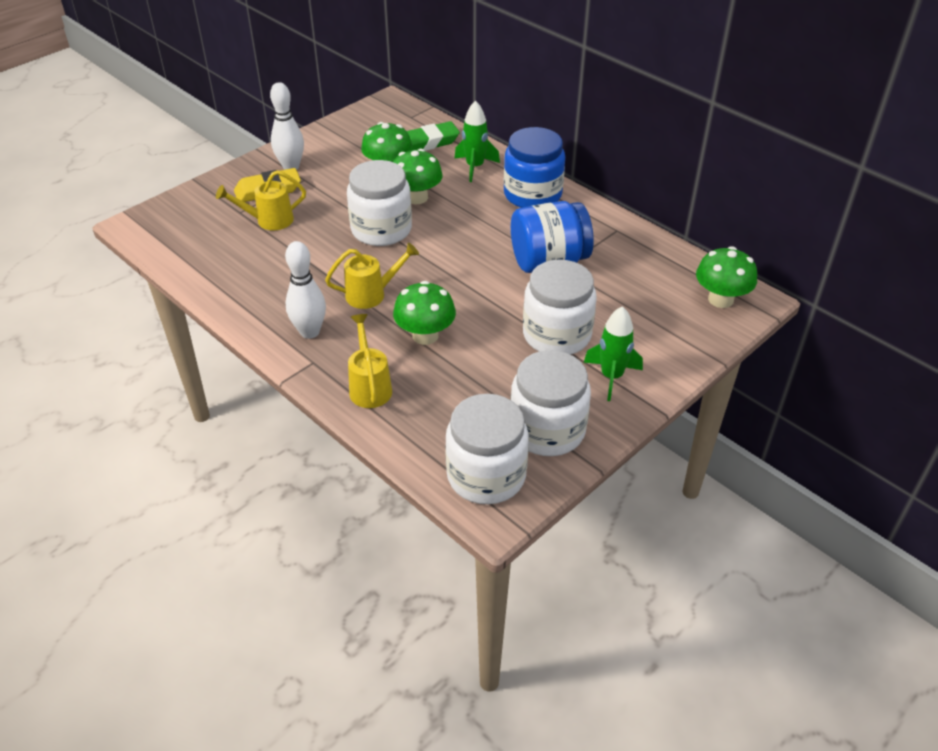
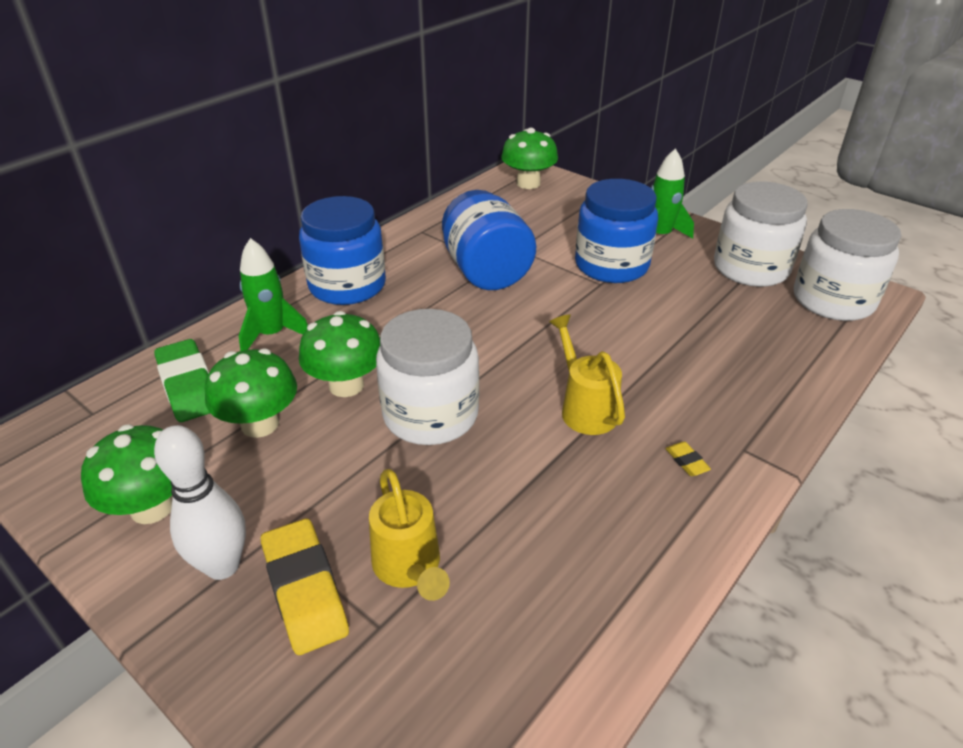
camera: 95 degrees left, 5 degrees down
white bowling pin [285,241,326,339] -> yellow eraser [666,442,711,476]
yellow watering can [348,314,392,408] -> none
green mushroom [393,281,456,345] -> green mushroom moved to [81,424,173,524]
white jar [523,260,597,355] -> blue jar [575,179,658,283]

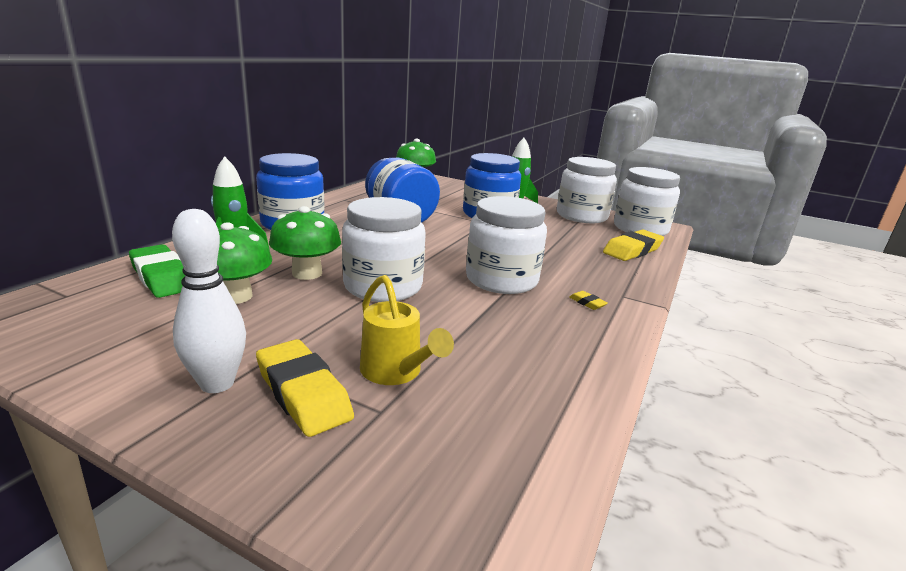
camera: 15 degrees left, 15 degrees down
green mushroom [81,424,173,524] -> none
yellow watering can [549,314,625,435] -> white jar [466,196,547,294]
none -> yellow eraser [603,230,664,261]

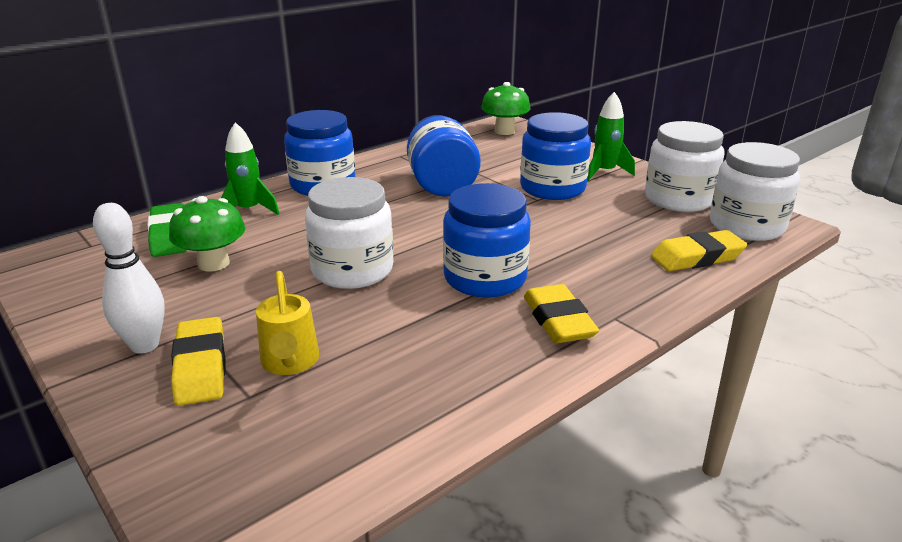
camera: 25 degrees right, 5 degrees up
green mushroom [269,206,341,280] -> none
white jar [466,196,547,294] -> blue jar [443,183,531,298]
yellow eraser [569,291,608,310] -> yellow eraser [524,284,599,343], size x2.34

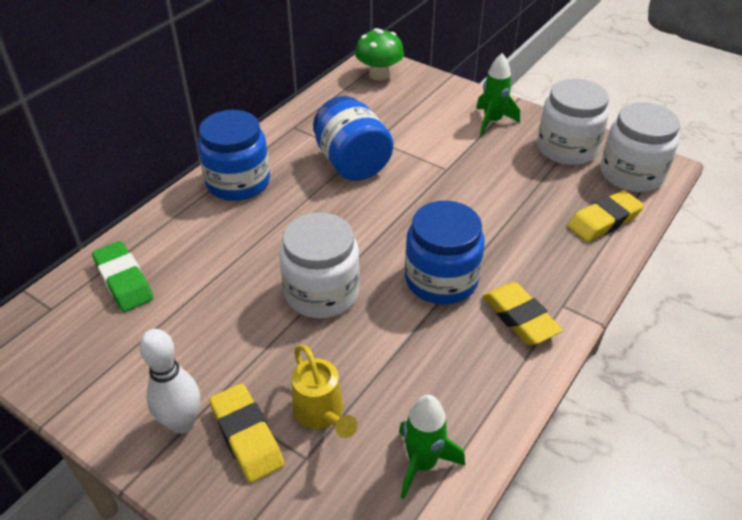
camera: 15 degrees left, 15 degrees up
green mushroom [169,196,246,272] -> none
green rocket [221,122,279,215] -> green rocket moved to [399,395,465,499]
blue jar [520,112,591,200] -> none

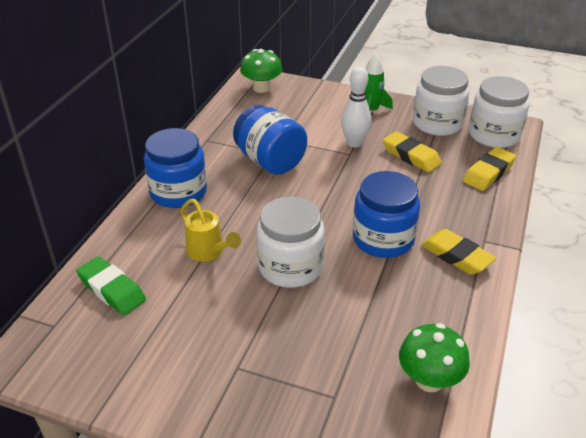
camera: 15 degrees left, 5 degrees down
white bowling pin [139,329,200,434] -> white bowling pin moved to [341,66,371,148]
yellow eraser [209,384,284,483] -> yellow eraser moved to [383,131,442,173]
yellow watering can [292,345,357,438] -> yellow watering can moved to [180,199,241,262]
green rocket [399,395,465,499] -> green mushroom [399,323,470,392]

